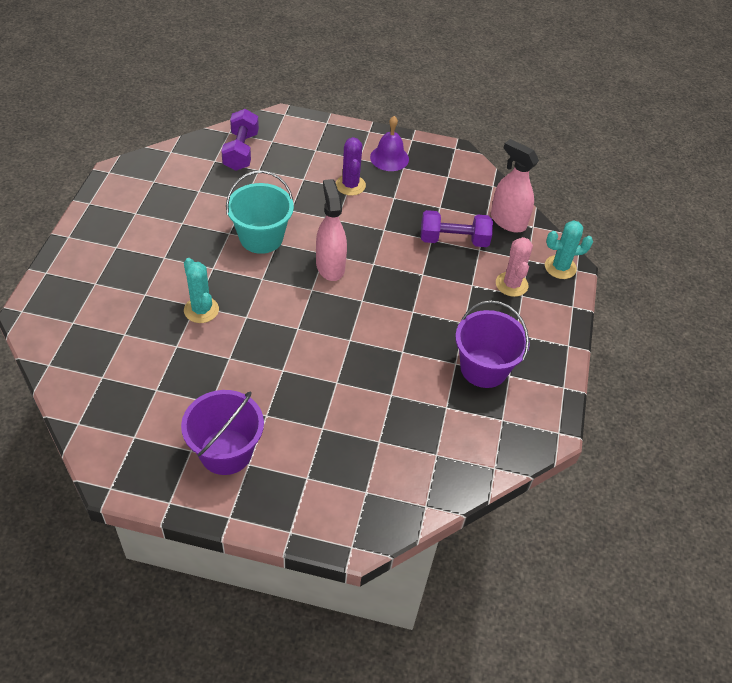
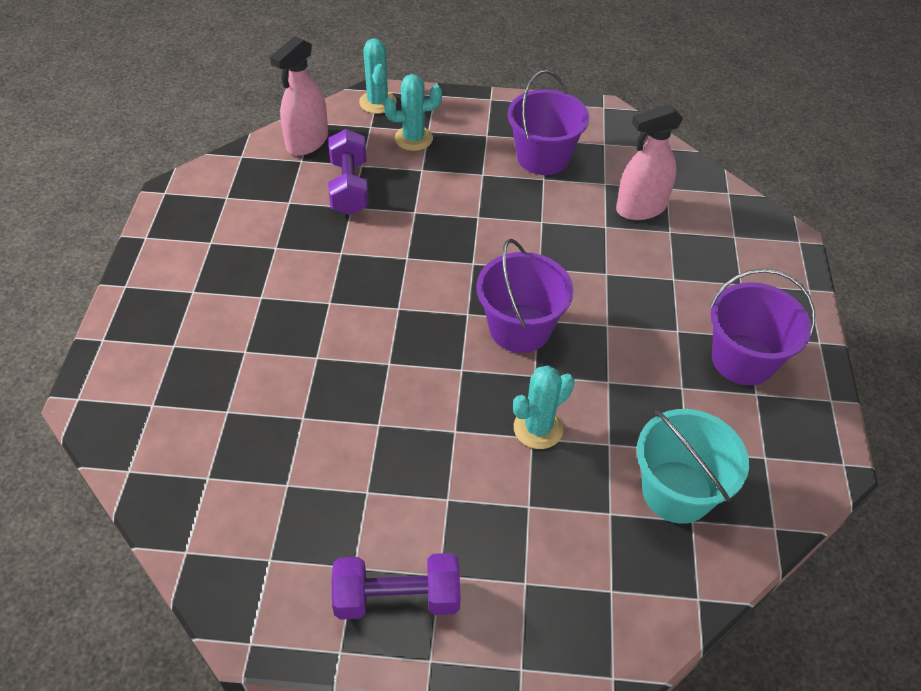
camera: 95 degrees left, 0 degrees up
purple dumbbell [221,109,259,171] -> purple dumbbell moved to [332,553,461,620]
turquoise bucket [226,170,294,254] -> turquoise bucket moved to [637,409,749,524]
pink spray bottle [316,179,347,281] -> pink spray bottle moved to [616,104,683,220]
purple cactus [336,137,366,196] -> none
purple bell [370,116,409,171] -> none
pink cactus [496,237,533,297] -> turquoise cactus [384,74,442,151]
none -> purple bucket [476,239,574,353]

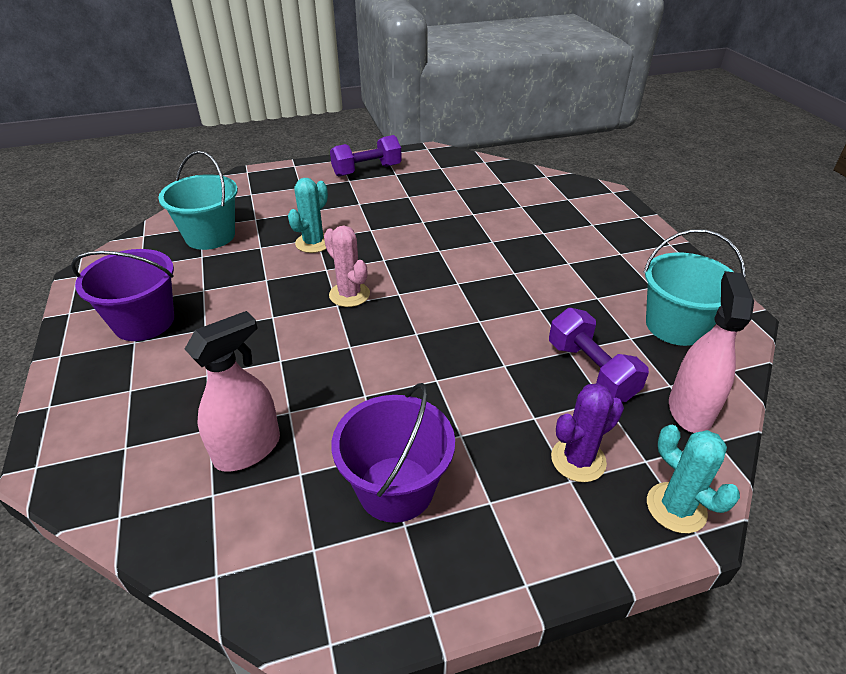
camera: 160 degrees right, 10 degrees down
turquoise cactus [384,74,442,151] -> purple cactus [551,383,624,482]
purple bucket [476,239,574,353] -> pink cactus [324,225,370,307]
none -> turquoise bucket [643,229,746,346]

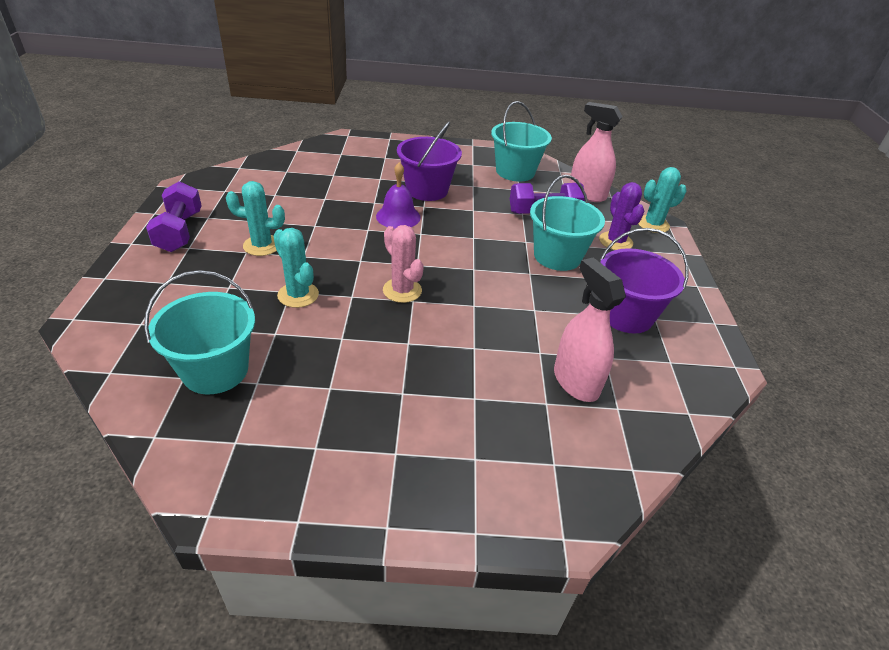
camera: 75 degrees left, 0 degrees up
purple bucket [71,249,174,341] -> purple bucket moved to [397,122,462,201]
pink cactus [324,225,370,307] -> pink cactus turned 75 degrees clockwise [383,225,424,303]
none -> turquoise cactus [226,181,285,256]
none -> purple bell [376,162,420,229]
none -> turquoise bucket [530,175,605,271]

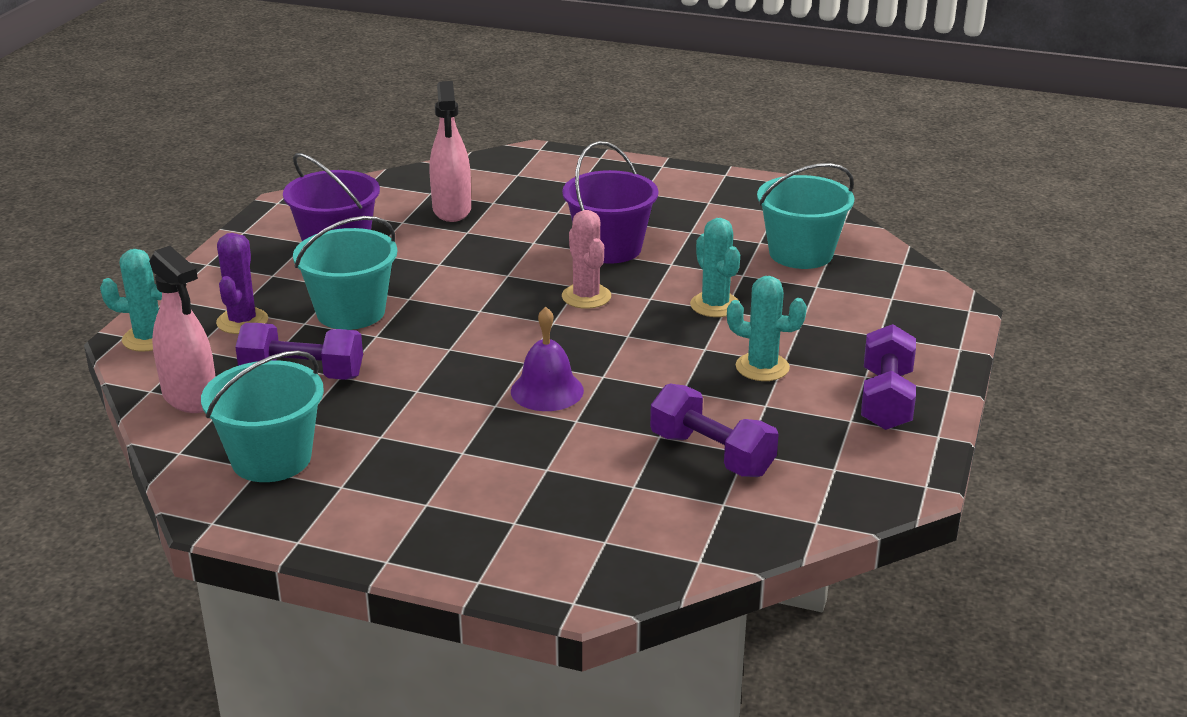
camera: 160 degrees left, 10 degrees down
purple bucket [397,122,462,201] -> purple bucket moved to [562,141,658,264]
none -> purple dumbbell [650,384,779,477]

